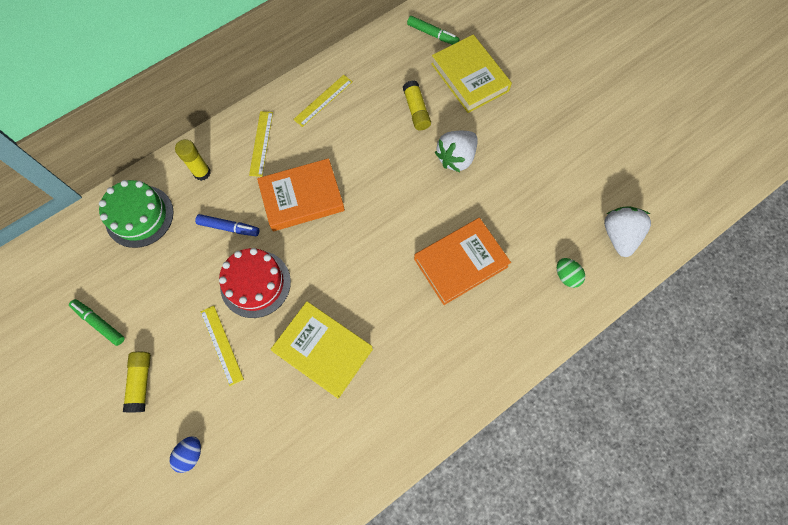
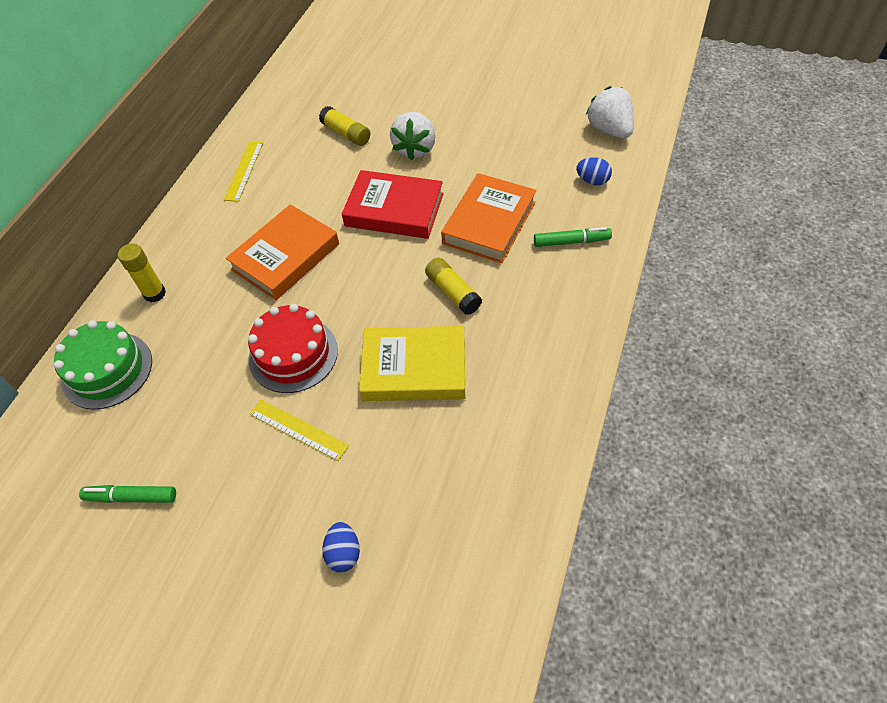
camera: 30 degrees left, 15 degrees down
yellow glue stick [123,352,151,413] -> yellow glue stick moved to [425,257,482,315]
blue marker [195,214,259,236] -> none
yellow ruler [249,111,273,177] -> none
green marker [407,16,460,45] -> green marker moved to [534,227,612,247]
yellow book [431,35,512,113] -> none
green egg [557,258,585,288] -> blue egg [576,157,612,185]
none -> red book [342,170,444,239]

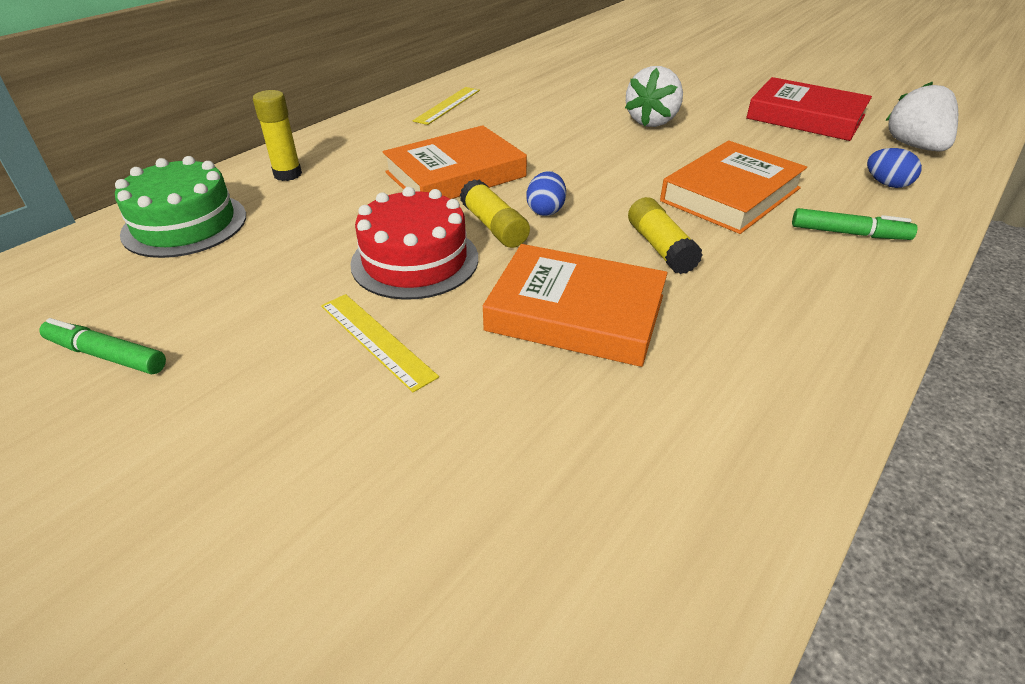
camera: 15 degrees right, 15 degrees down
yellow glue stick [319,106,370,146] -> yellow glue stick moved to [460,179,530,248]
blue egg [322,522,360,572] -> blue egg moved to [526,171,566,216]
red book [342,170,444,239] -> red book moved to [746,77,872,141]
yellow book [359,326,465,401] -> orange book [483,244,668,367]

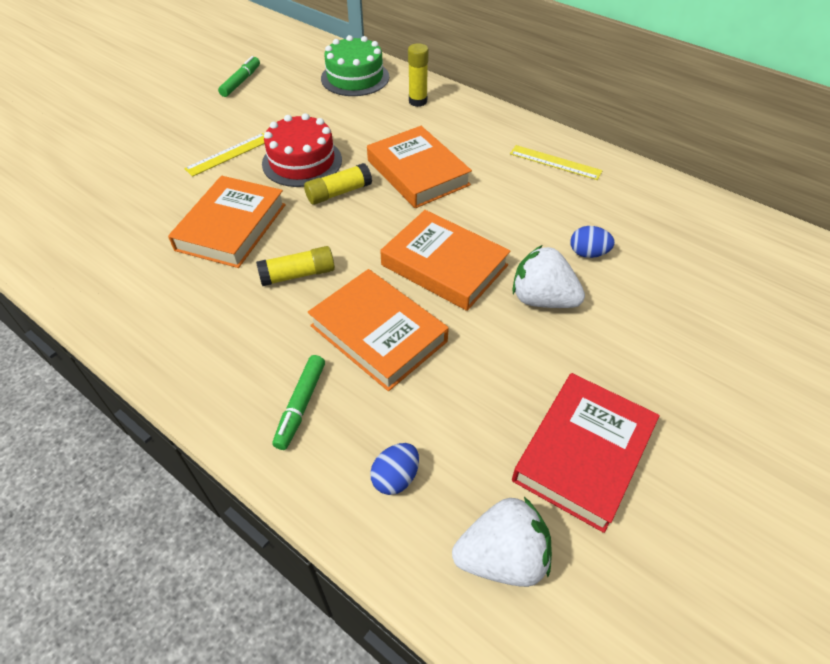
camera: 90 degrees right, 10 degrees up
blue egg [526,171,566,216] -> blue egg moved to [570,226,615,258]
none -> orange book [380,210,510,311]

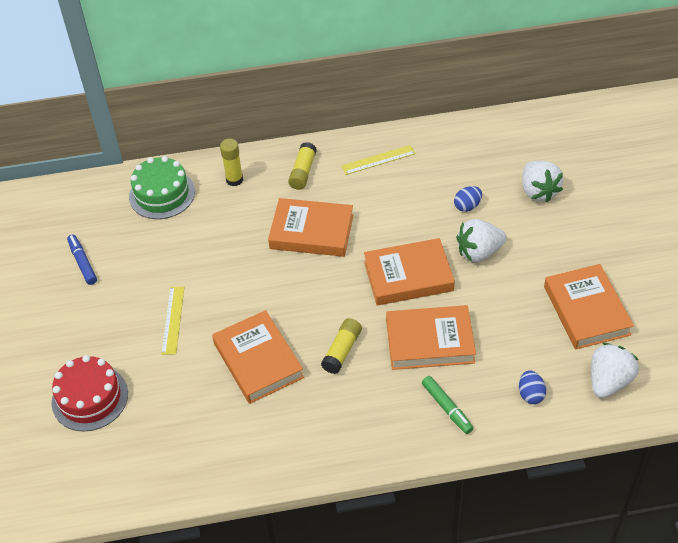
camera: 45 degrees left, 0 degrees up
green marker [218,56,260,97] -> blue marker [67,234,97,285]
red cake [262,113,342,187] -> red cake moved to [52,355,128,431]
yellow glue stick [304,163,372,205] -> yellow glue stick moved to [288,142,317,190]
red book [512,373,660,533] -> orange book [544,264,634,350]
none -> white strawberry [522,161,563,202]

